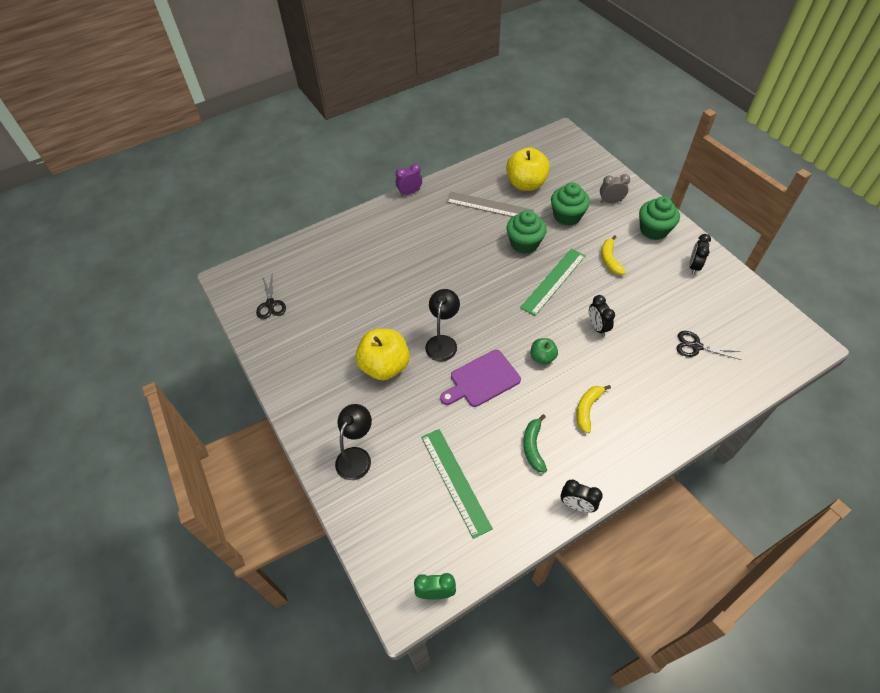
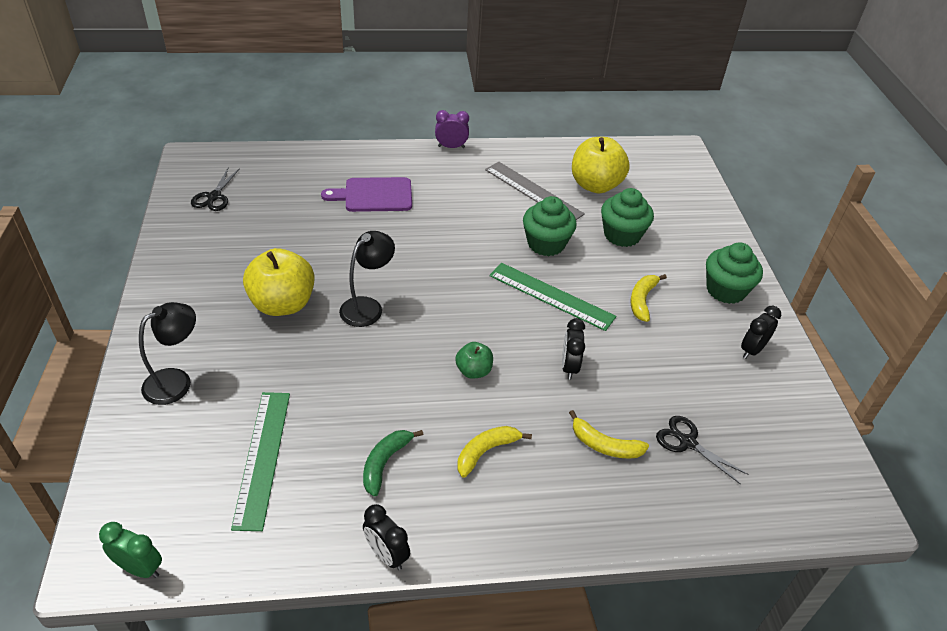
camera: 20 degrees right, 10 degrees down
purple cutting board [440,350,521,407] -> purple cutting board moved to [321,177,412,212]
green ruler [520,249,585,316] -> green ruler turned 60 degrees clockwise [489,263,616,331]
grey clock [600,174,630,203] -> none
none -> yellow banana [569,410,649,459]

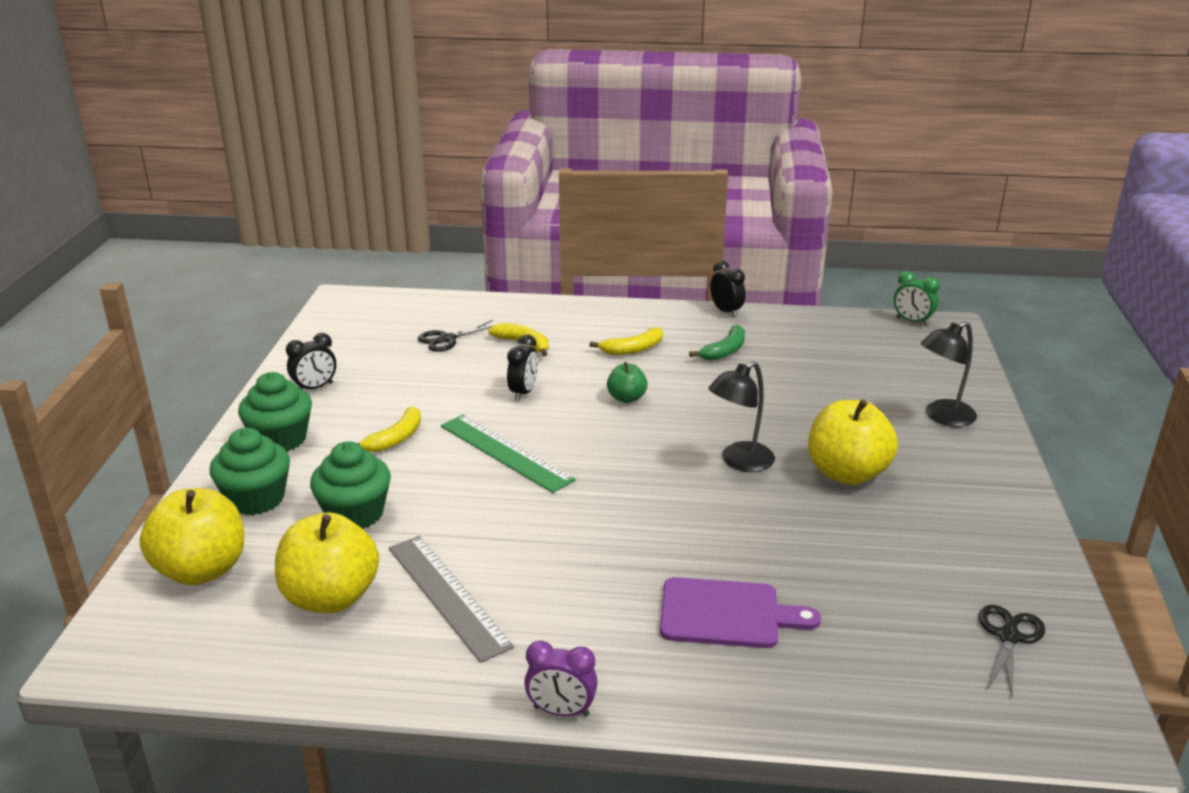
camera: 165 degrees left, 15 degrees down
green ruler [231,392,290,531] -> none
green cupcake [523,196,577,256] -> green cupcake moved to [210,428,290,515]
black scissors [656,416,748,484] -> black scissors turned 90 degrees clockwise [418,320,494,352]
none -> yellow apple [139,488,245,585]

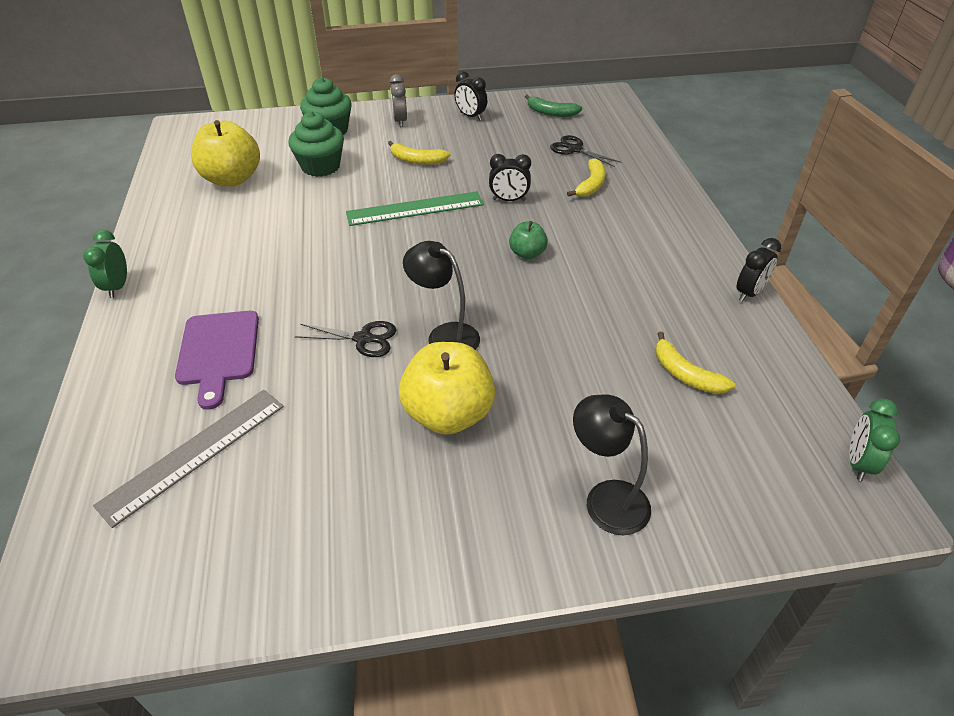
camera: 75 degrees right, 15 degrees up
yellow apple [139,488,245,585] -> none
green cupcake [238,372,312,451] -> grey clock [389,74,407,127]
grey ruler [389,536,514,663] -> grey ruler moved to [93,390,284,528]
green ruler [441,415,576,493] -> green ruler turned 45 degrees clockwise [346,191,484,226]
purple clock [524,640,598,717] -> green clock [83,230,127,298]
yellow banana [589,327,663,355] -> yellow banana moved to [656,332,735,394]
green banana [689,325,745,361] -> green banana moved to [525,94,582,117]
black scissors [979,605,1045,697] -> black scissors moved to [295,321,396,357]

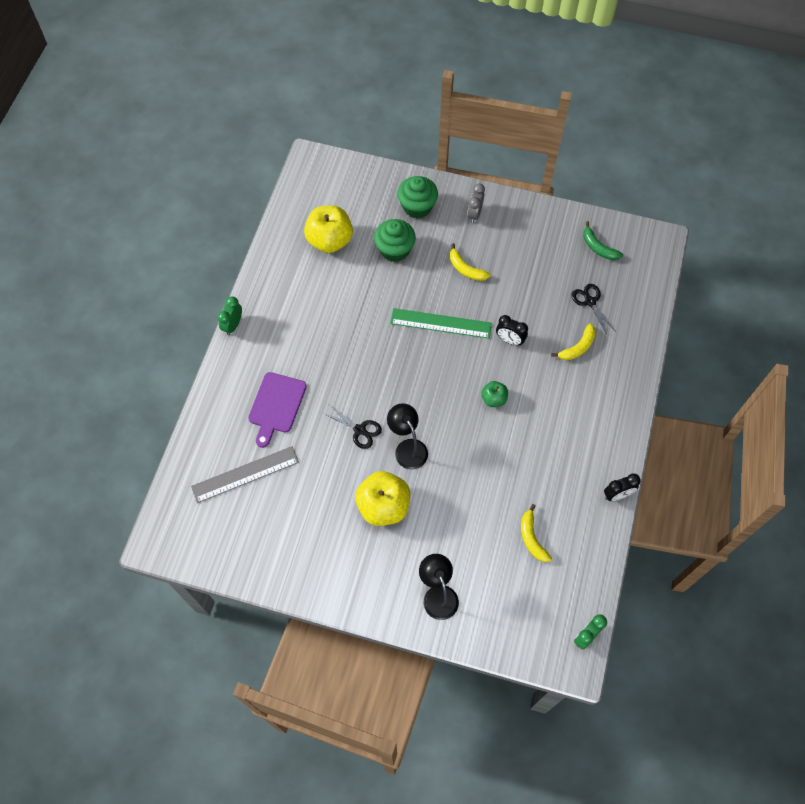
camera: 25 degrees right, 20 degrees up
black clock [454,71,487,120] -> none

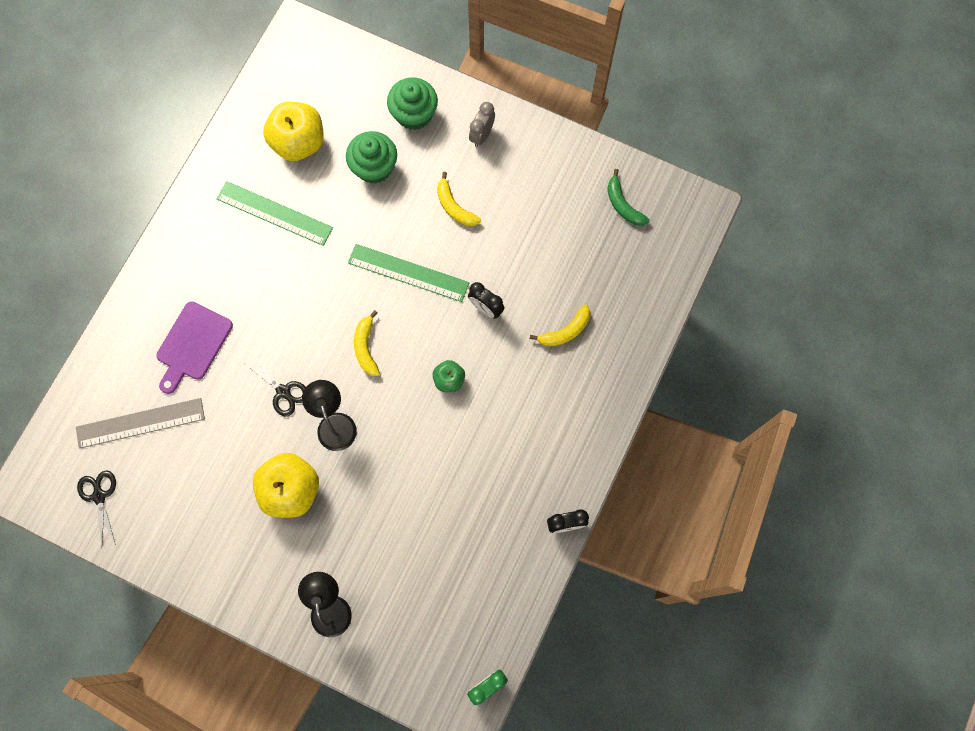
camera: 10 degrees right, 10 degrees up
green clock [218,296,242,335] -> none
yellow banana [521,504,552,562] -> yellow banana moved to [354,310,380,376]
black scissors [571,284,615,335] -> black scissors moved to [77,471,116,548]
none -> green ruler [217,181,333,246]

